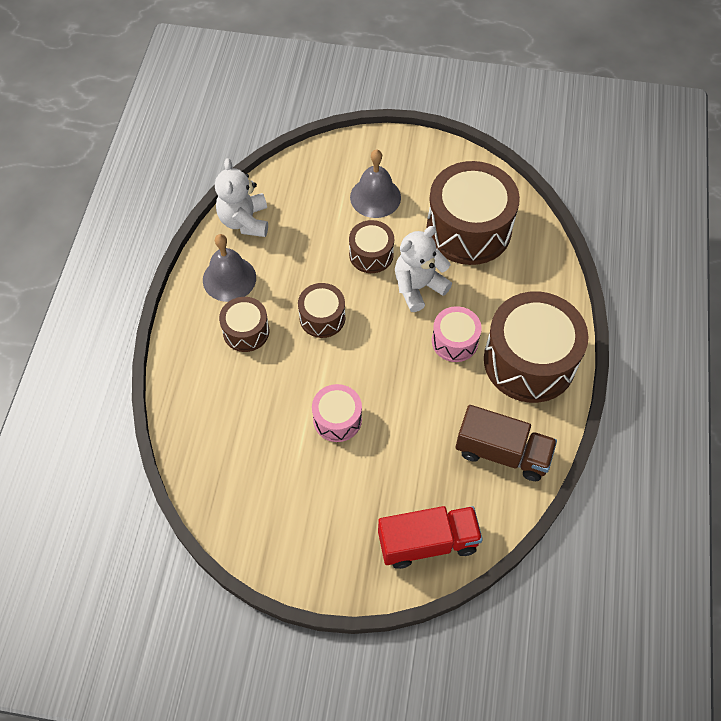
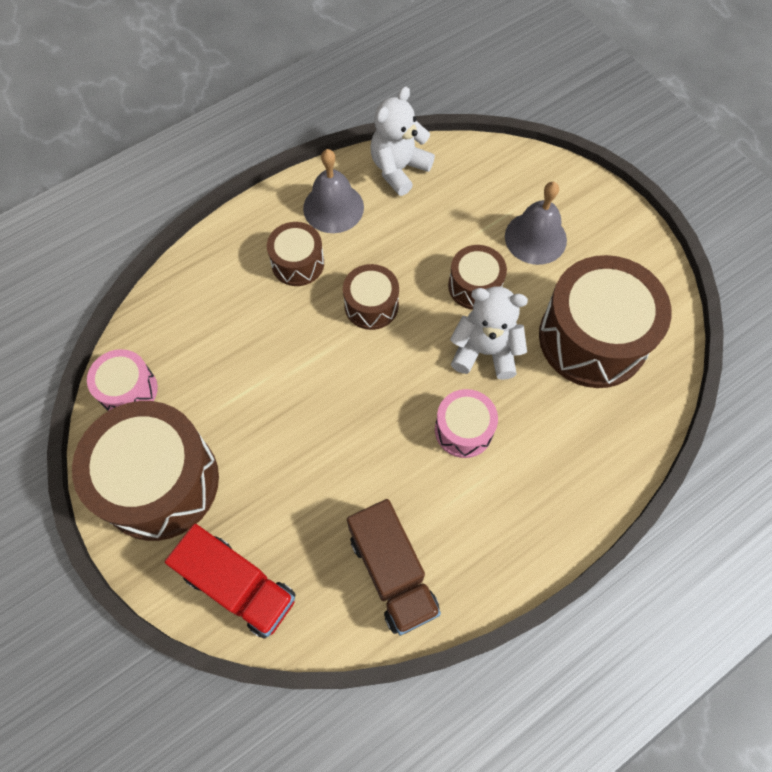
camera: 45 degrees right, 5 degrees up
pink drum [312,384,362,442] -> pink drum moved to [87,349,158,411]
brown drum [484,292,589,403] -> brown drum moved to [72,401,219,541]

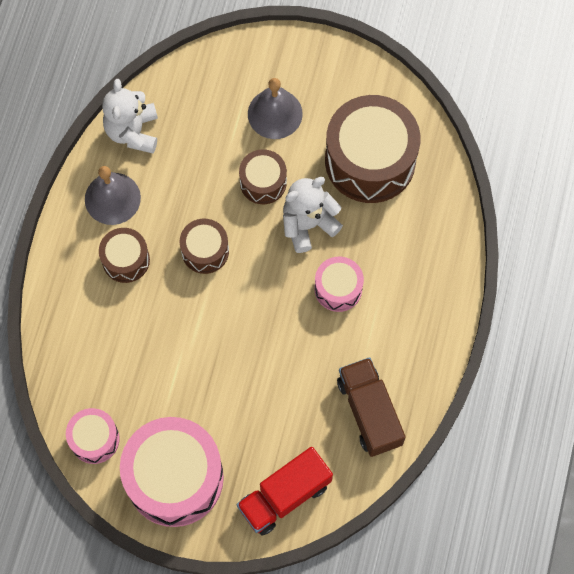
camera: 40 degrees left, 5 degrees up
brown drum [72,401,219,541] -> pink drum [120,417,224,527]
red truck [165,524,296,639] -> red truck turned 150 degrees clockwise [237,447,333,536]
brown truck [347,499,441,635] -> brown truck turned 135 degrees counterclockwise [337,357,406,457]

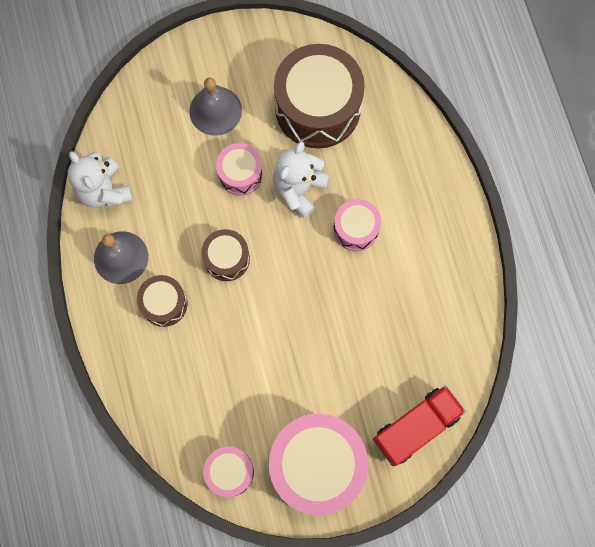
camera: 30 degrees left, 5 degrees up
red truck [237,447,333,536] -> red truck turned 150 degrees counterclockwise [373,386,466,466]
brown drum [239,149,287,204] -> pink drum [216,143,263,196]
brown truck [337,357,406,457] -> none

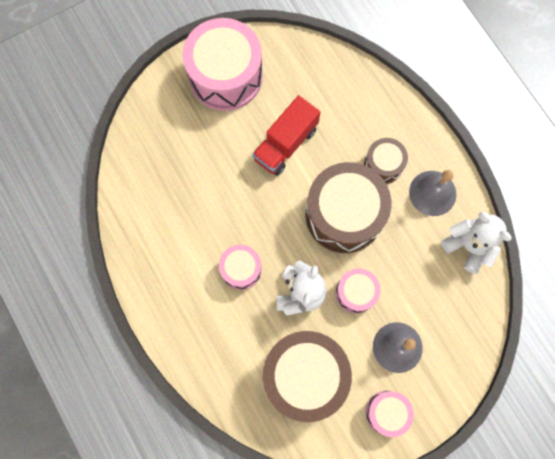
camera: 165 degrees right, 0 degrees up
brown drum [201,229,250,281] -> brown drum [306,162,392,253], size x1.95
pink drum [203,447,254,497] -> pink drum moved to [366,391,414,437]
red truck [373,386,466,466] -> red truck moved to [252,95,320,176]

